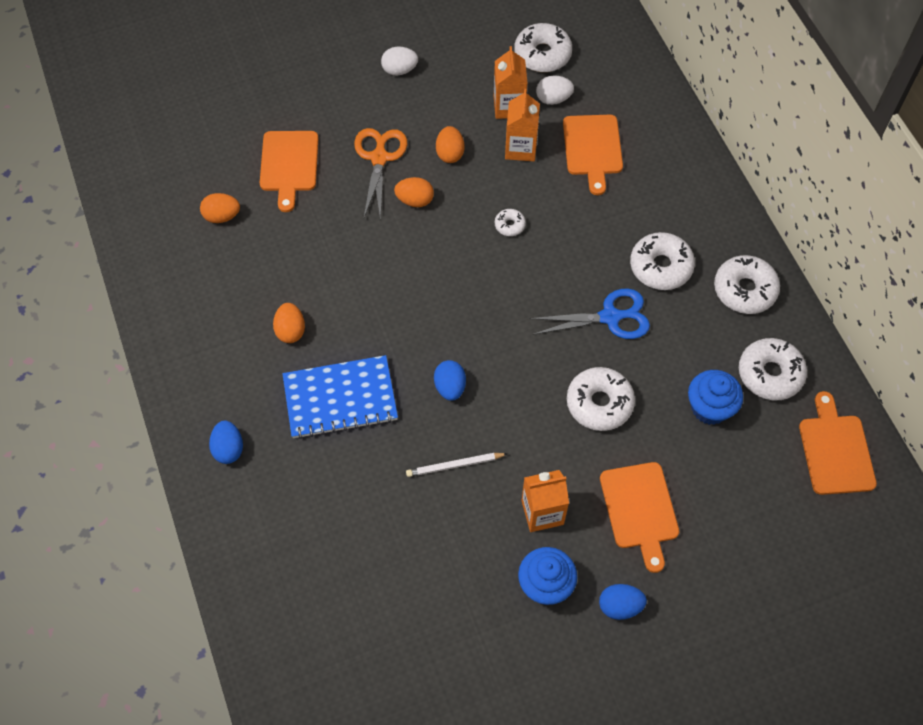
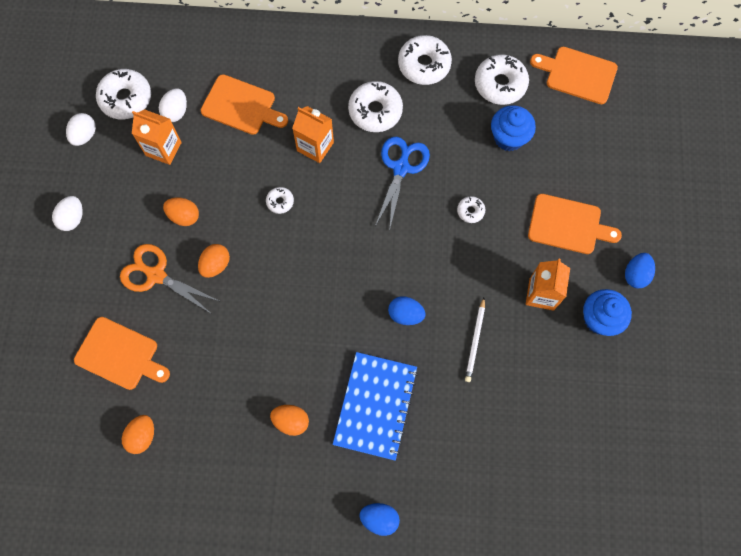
camera: 65 degrees left, 10 degrees up
orange carton [505,89,540,161] -> orange carton moved to [292,106,334,163]
white donut [567,367,635,431] -> white donut [457,196,485,223], size x0.50
none -> white egg [66,113,96,146]

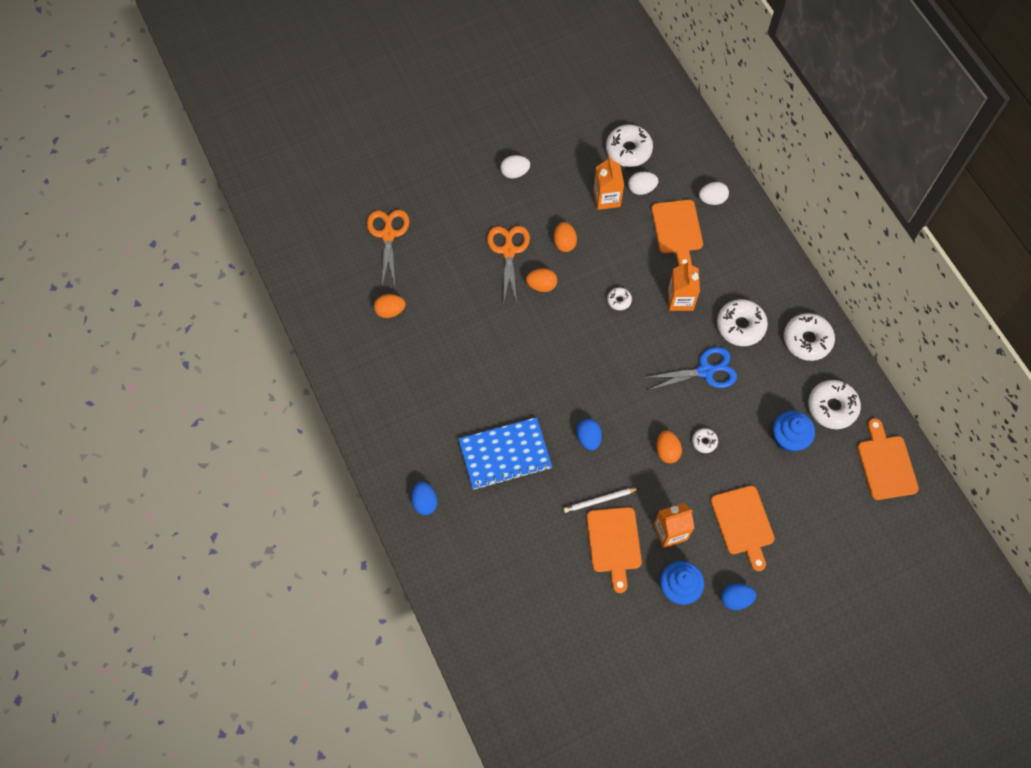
camera: 60 degrees right, 5 degrees down
white egg [66,113,96,146] -> white egg moved to [699,182,729,205]
orange cutting board [74,317,170,390] -> orange cutting board moved to [587,507,642,593]
orange egg [270,405,309,436] -> orange egg moved to [656,431,682,463]
none -> orange scissors [367,210,409,286]

